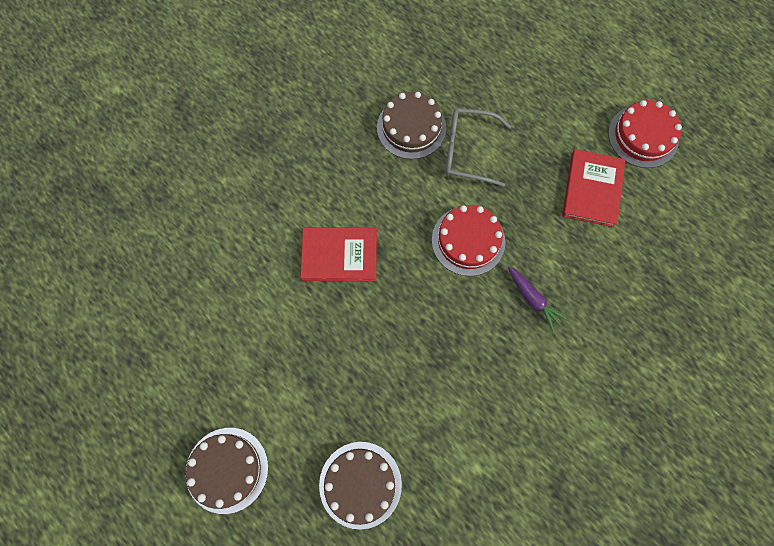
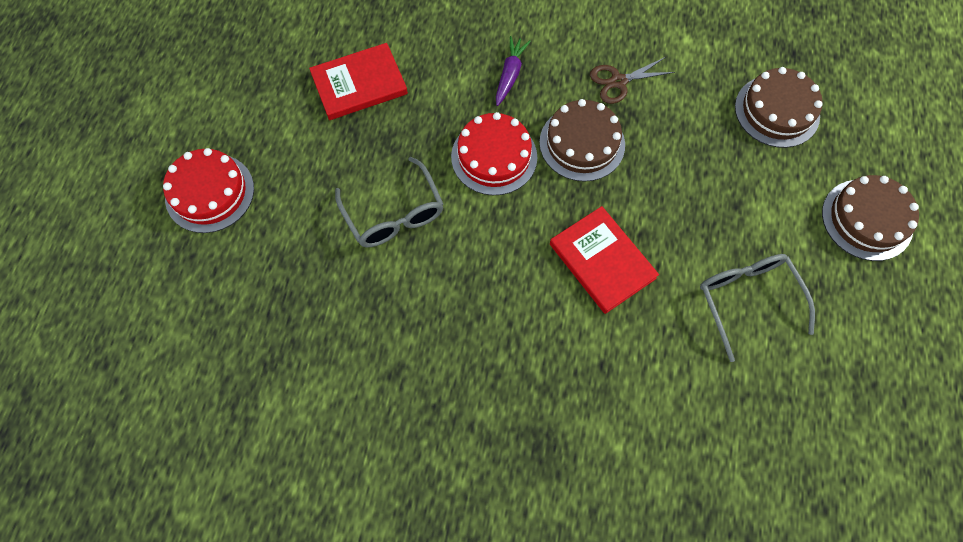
camera: 125 degrees left, 5 degrees down
brown cake [377,92,446,159] -> brown cake moved to [539,99,625,182]
red cake [608,100,682,168] -> red cake moved to [163,148,254,233]
none -> brown scissors [590,57,675,104]
none -> grey glasses [700,254,815,362]

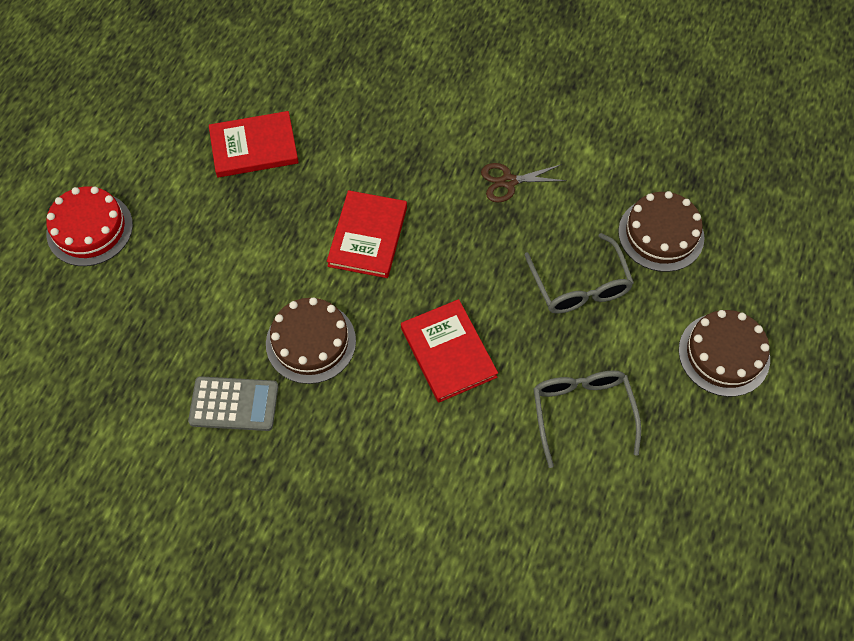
camera: 10 degrees right, 5 degrees down
grey glasses [335,157,444,247] -> grey glasses moved to [525,233,634,314]
red cake [451,112,537,195] -> red book [327,190,407,278]
purple carrot [496,36,531,106] -> none
brown cake [539,99,625,182] -> brown cake moved to [266,297,356,384]
none -> grey calculator [188,376,278,431]

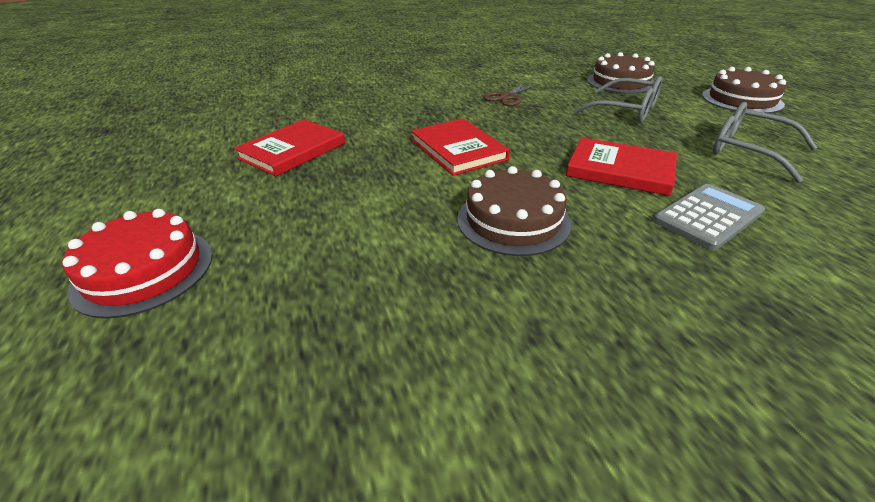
camera: 40 degrees left, 25 degrees down
grey calculator [188,376,278,431] -> grey calculator moved to [653,184,765,250]

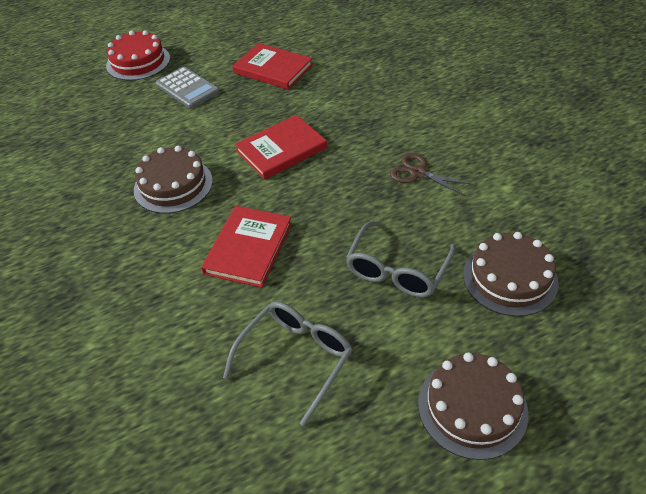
camera: 85 degrees right, 10 degrees up
grey calculator [653,184,765,250] -> grey calculator moved to [156,67,220,109]

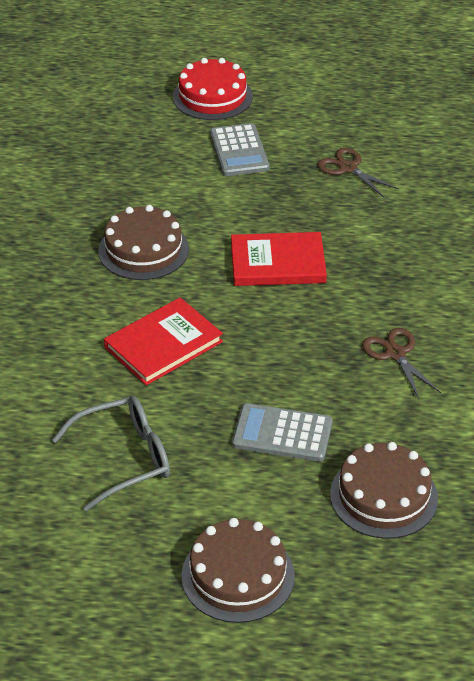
camera: 30 degrees right, 5 degrees down
red book [233,43,313,90] -> brown scissors [318,148,399,197]
grey glasses [346,221,456,298] -> grey calculator [232,403,333,462]

